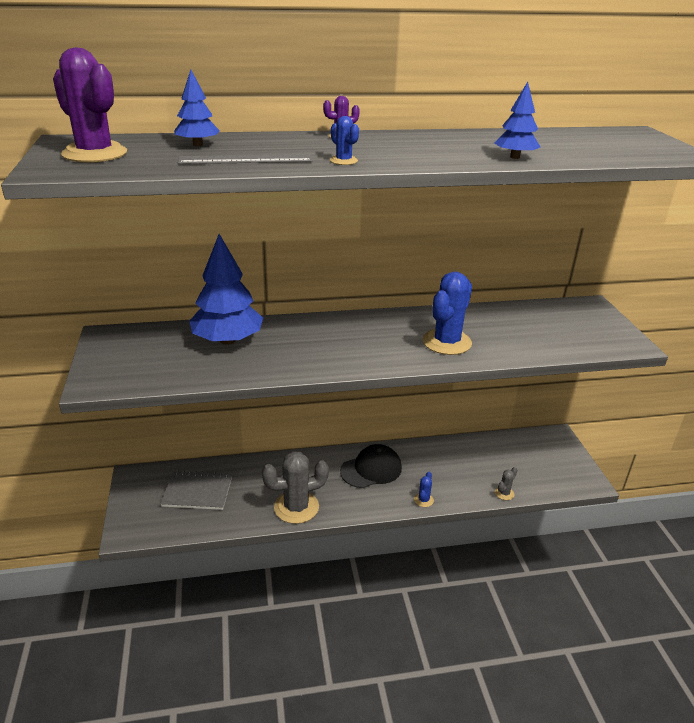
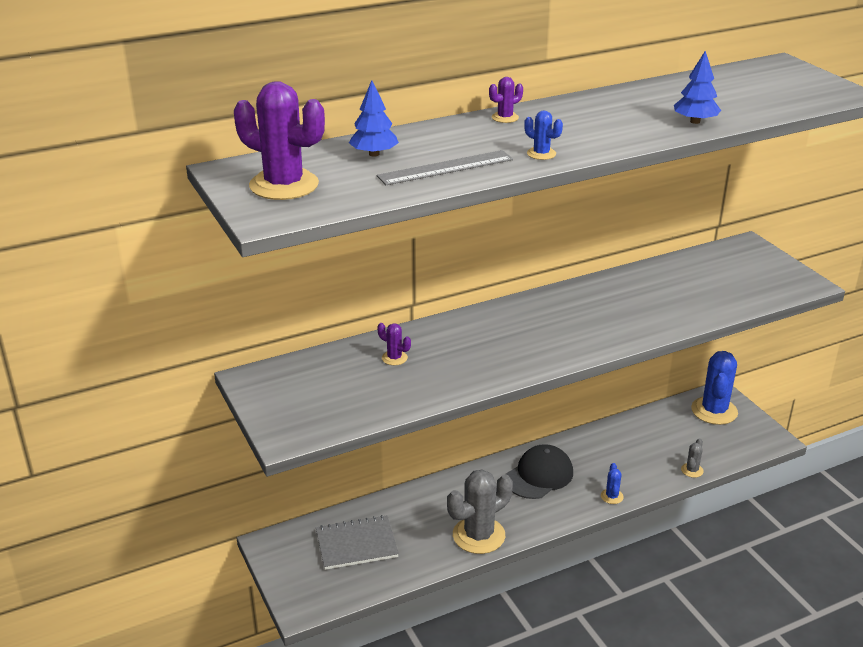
camera: 15 degrees left, 0 degrees up
blue tree [189,234,263,345] -> purple cactus [377,323,411,365]
blue cactus [423,272,472,355] -> blue cactus moved to [691,351,738,425]

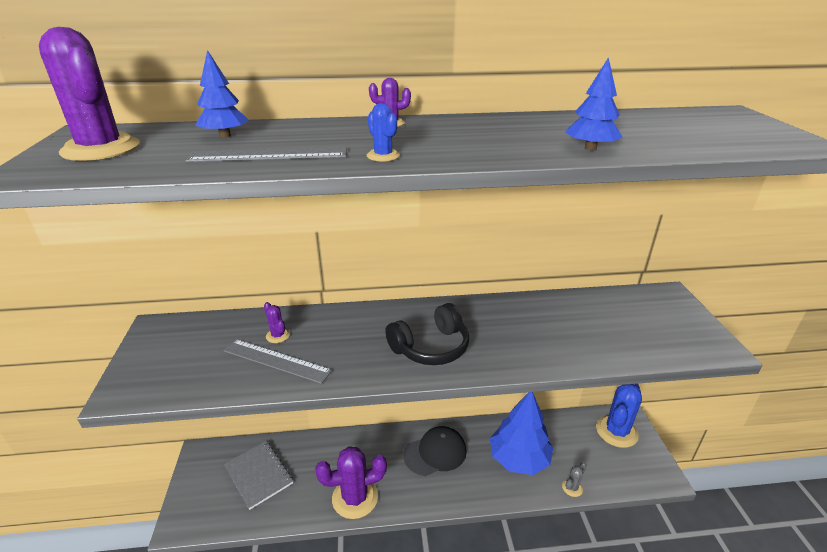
camera: 20 degrees right, 0 degrees up
grey notebook [316,515,399,570] -> grey notebook turned 45 degrees clockwise [224,441,293,510]
grey cactus [447,469,513,554] -> purple cactus [315,446,387,519]
blue cactus [601,463,624,504] -> none
none -> grey ruler [223,339,332,384]
none -> black headphones [385,303,469,365]
none -> blue tree [490,392,553,475]

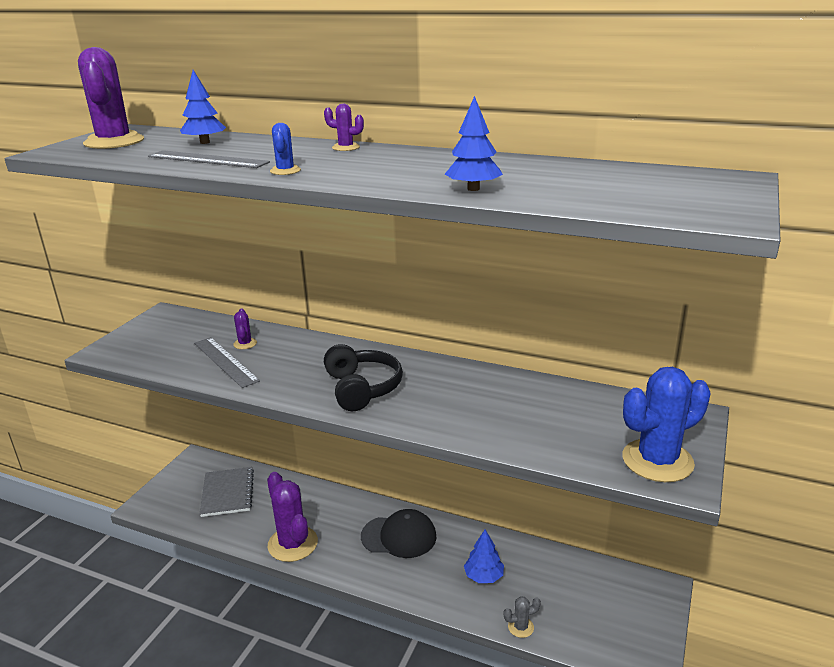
camera: 30 degrees right, 5 degrees down
purple cactus [315,446,387,519] -> purple cactus turned 45 degrees clockwise [267,472,318,562]
black headphones [385,303,469,365] -> black headphones turned 105 degrees counterclockwise [324,344,403,411]
blue tree [490,392,553,475] -> blue tree [464,530,504,583], size x0.52
blue cactus [596,384,642,448] -> blue cactus moved to [622,367,711,482]

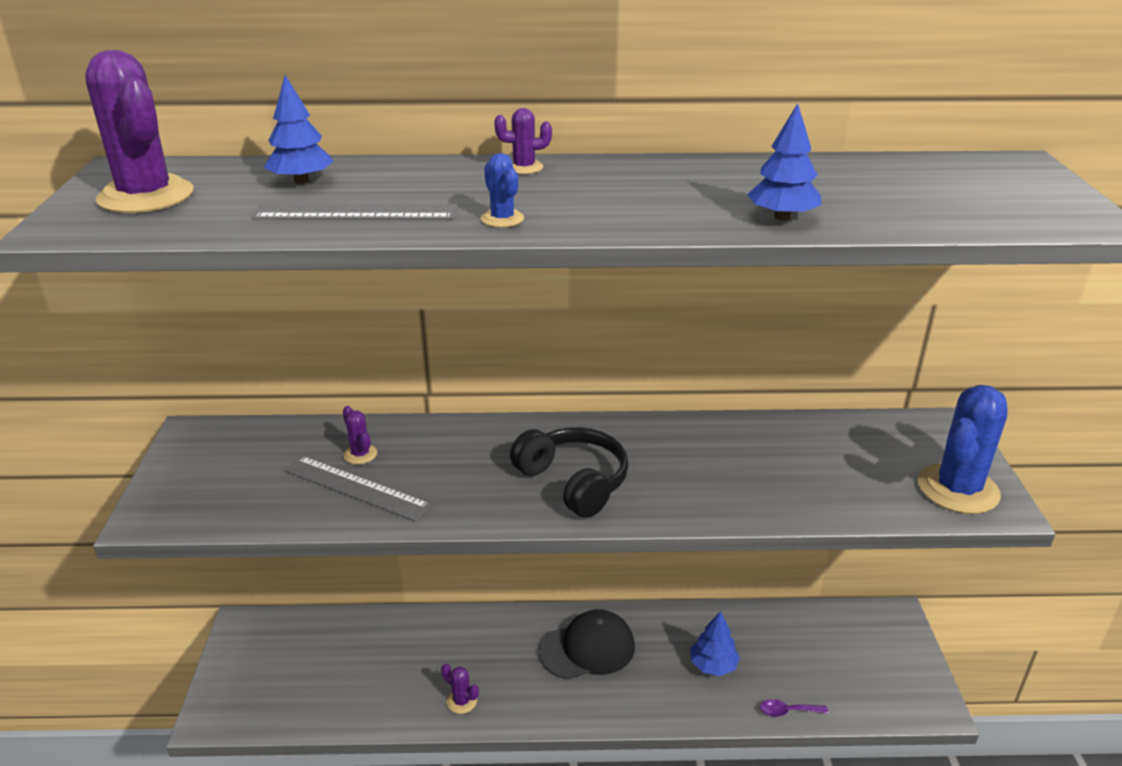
camera: 25 degrees left, 5 degrees up
grey notebook [200,467,254,517] -> none
purple cactus [267,472,318,562] -> purple cactus [441,663,479,714], size x0.45
grey cactus [504,596,541,638] -> purple spoon [760,699,828,717]

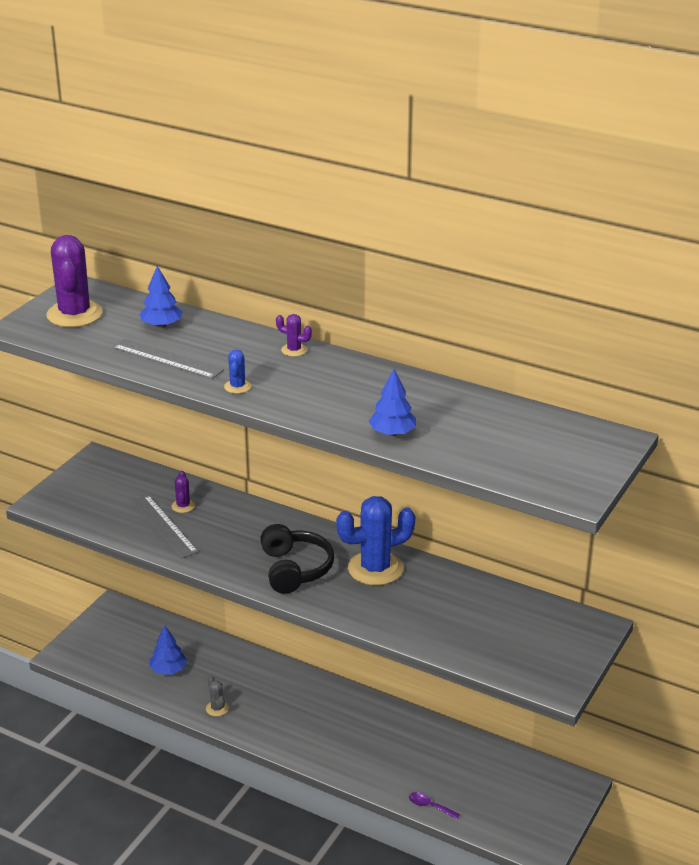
camera: 30 degrees right, 0 degrees up
purple cactus [441,663,479,714] -> grey cactus [206,676,229,716]
black cap [539,609,635,680] -> none
blue tree [691,611,740,676] -> blue tree moved to [150,625,187,675]
blue cactus [918,385,1008,514] -> blue cactus moved to [336,496,416,585]

